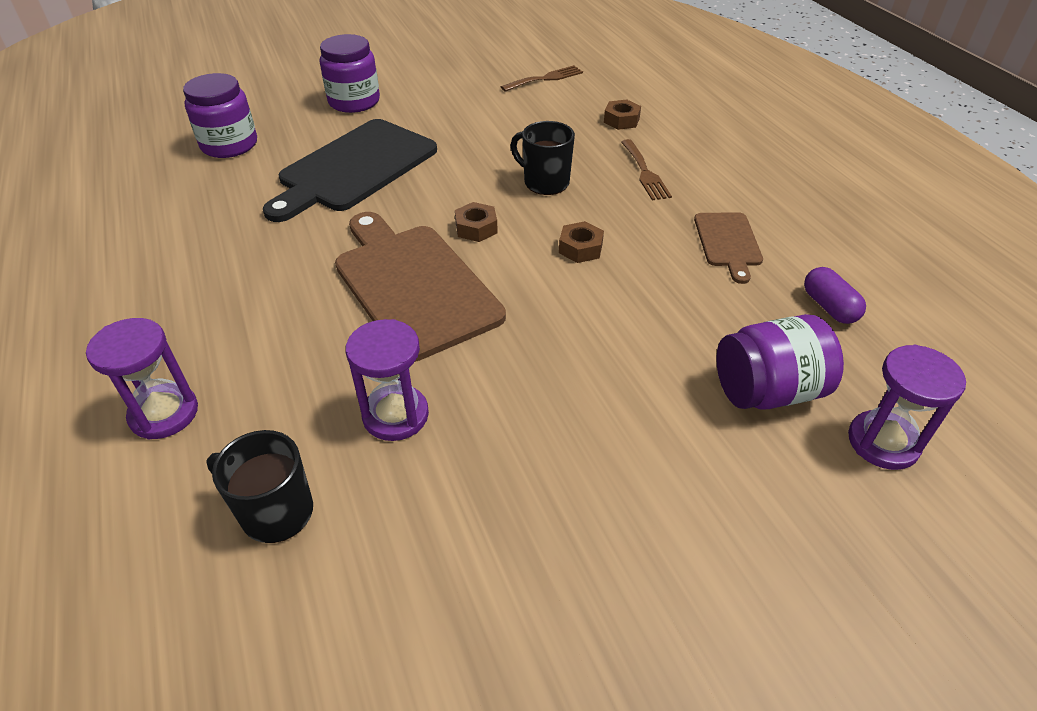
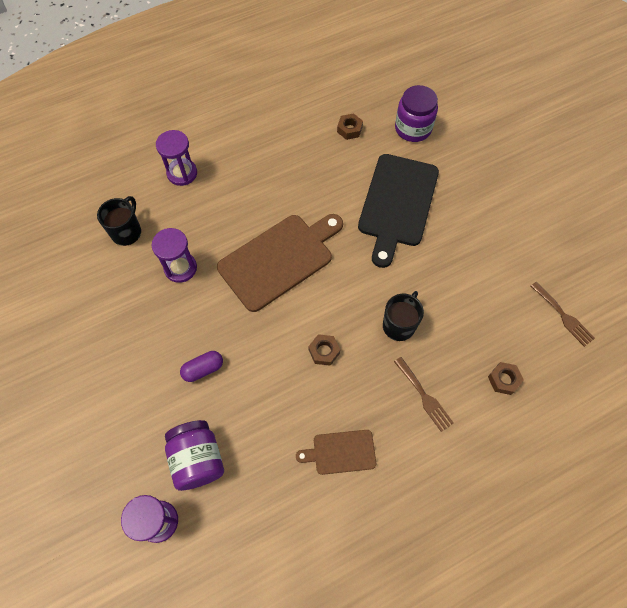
camera: 85 degrees right, 20 degrees up
black cutting board [263,119,437,222] -> black cutting board turned 105 degrees counterclockwise [358,154,439,268]
purple jar [320,34,380,113] -> none
brown nut [455,202,498,242] -> brown nut moved to [337,113,363,140]
brown fork [621,139,672,201] -> brown fork turned 105 degrees counterclockwise [394,357,454,432]
purple capsule [804,267,866,324] -> purple capsule moved to [180,351,223,382]

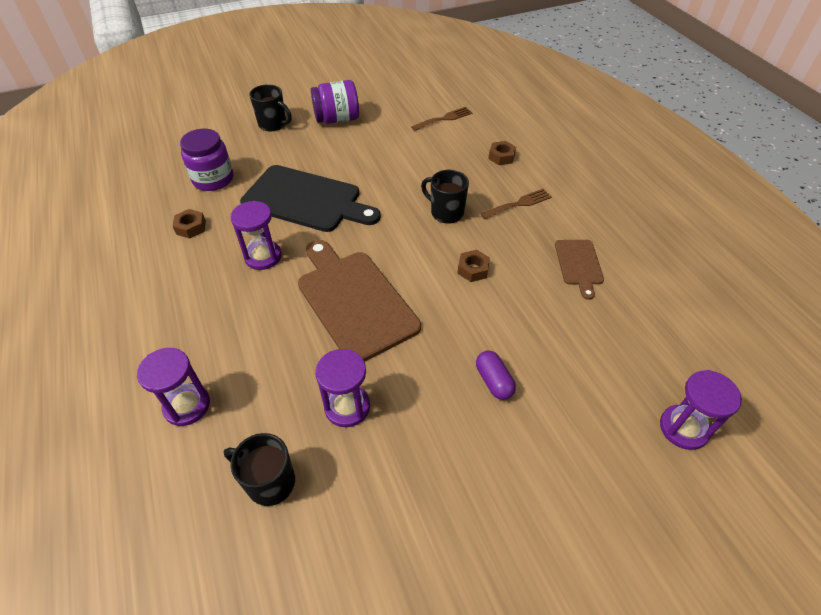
camera: 85 degrees left, 15 degrees down
purple jar [165,420,224,491] -> purple jar moved to [311,80,359,124]
none -> purple hourglass [230,201,282,270]
none -> black mug [249,84,292,131]

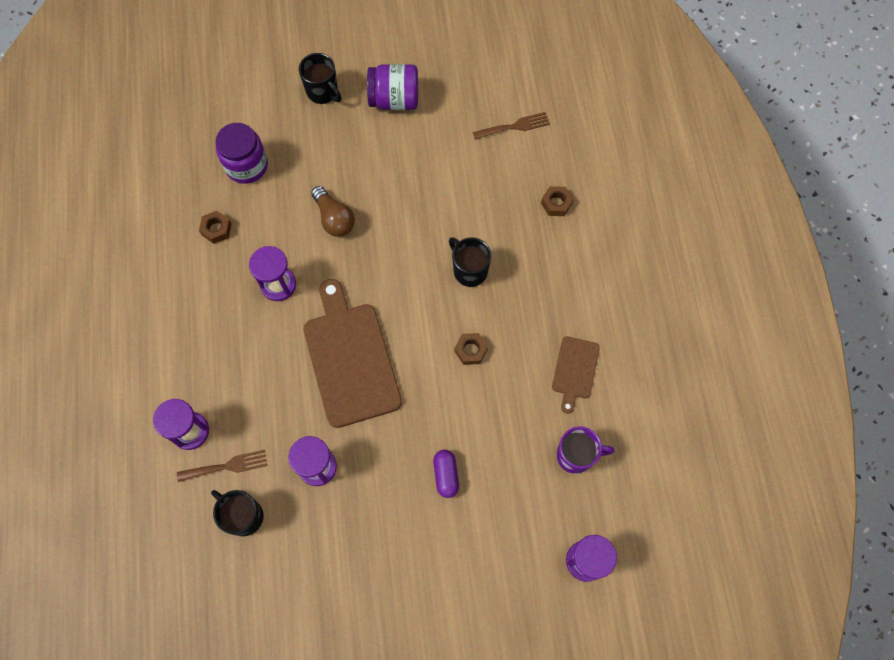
camera: 15 degrees right, 20 degrees up
black cutting board [240,165,381,232] -> brown light bulb [311,186,355,237]
brown fork [481,189,552,219] -> brown fork moved to [177,450,267,482]
none -> purple mug [556,426,614,474]

